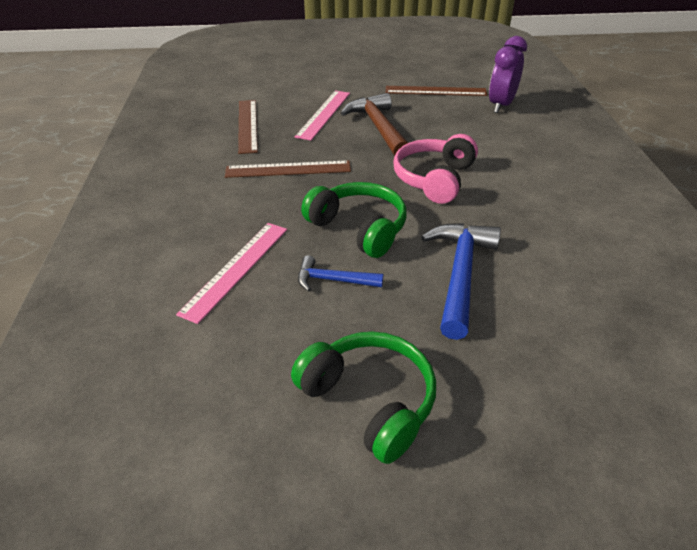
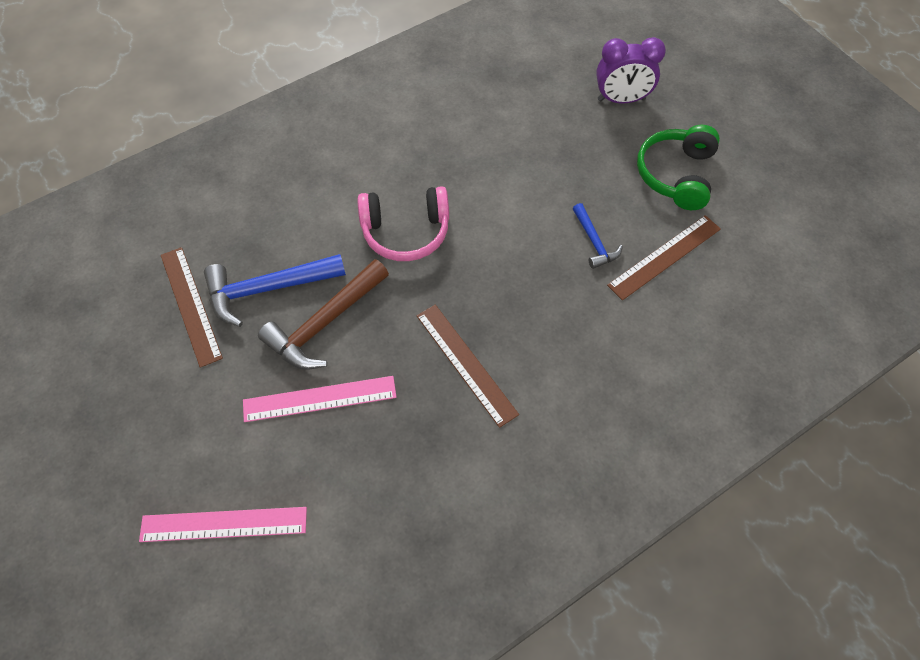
camera: 120 degrees left, 20 degrees up
pink ruler [176,223,287,324] -> pink ruler moved to [139,507,307,542]
brown ruler [238,100,258,154] -> brown ruler moved to [607,215,721,300]
green headphones [301,182,406,258] -> none
blue hammer [421,223,501,340] -> blue hammer moved to [204,254,346,327]
purple clock [489,36,527,113] -> purple clock moved to [596,37,666,104]

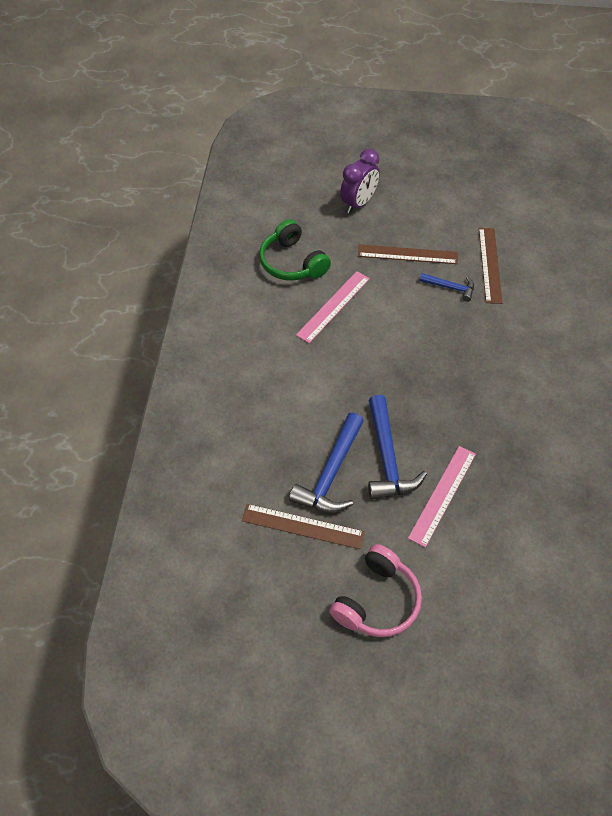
camera: 50 degrees left, 5 degrees down
pink ruler [139,507,307,542] -> pink ruler moved to [296,271,370,343]
brown hammer [258,259,389,370] -> blue hammer [368,395,427,500]
pink headphones [357,186,449,261] -> pink headphones moved to [330,544,422,637]
brown ruler [416,305,519,428] -> brown ruler moved to [358,244,458,264]
green headphones [637,125,720,210] -> green headphones moved to [259,219,331,281]

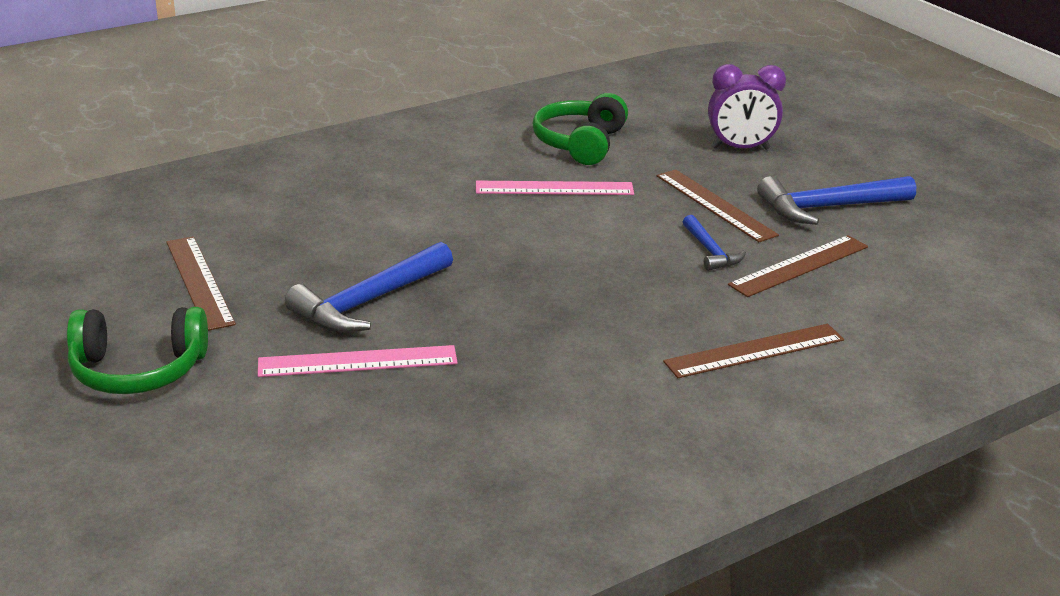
camera: 50 degrees right, 25 degrees down
blue hammer [289,413,364,513] -> blue hammer moved to [757,176,916,225]
pink headphones [330,544,422,637] -> green headphones [67,307,208,394]
none -> brown ruler [663,324,844,378]

